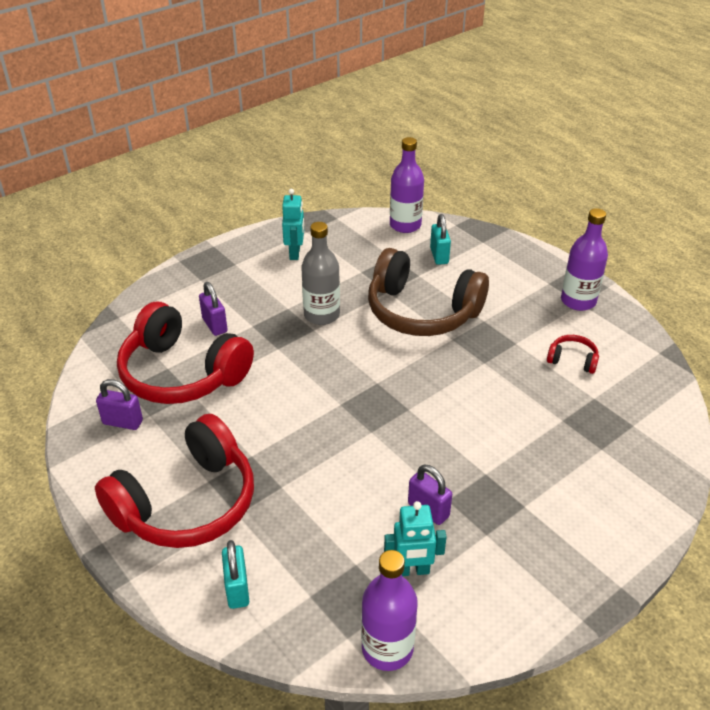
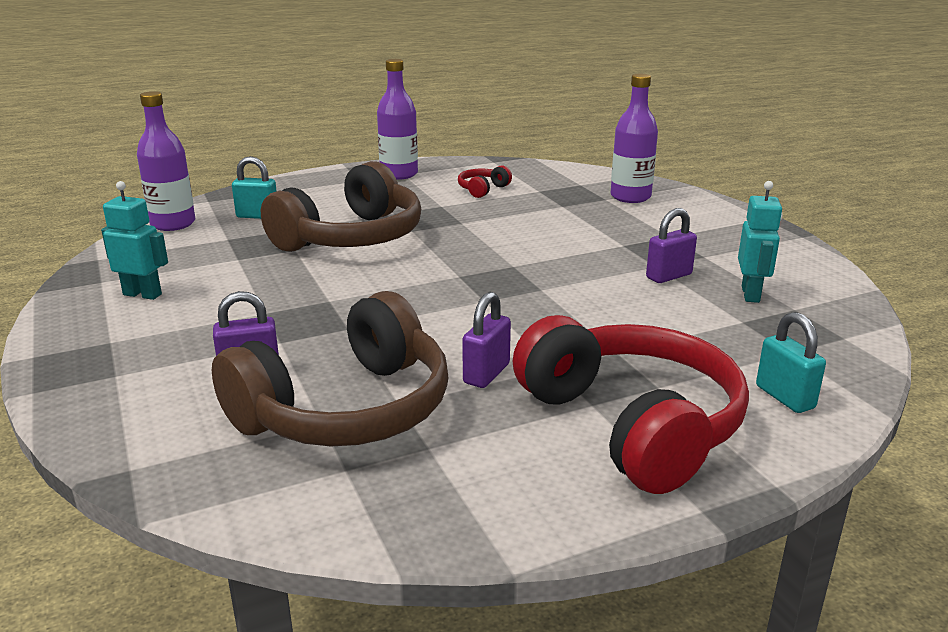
camera: 75 degrees left, 15 degrees down
purple padlock [96,379,143,430] -> purple padlock moved to [462,292,511,388]
red headphones [117,302,254,404] -> brown headphones [212,291,449,446]
turquoise padlock [222,540,249,609] -> turquoise padlock turned 60 degrees clockwise [756,312,826,413]
grey bottle [301,222,340,325] -> none
purple bottle [361,550,418,671] -> purple bottle moved to [611,74,658,203]

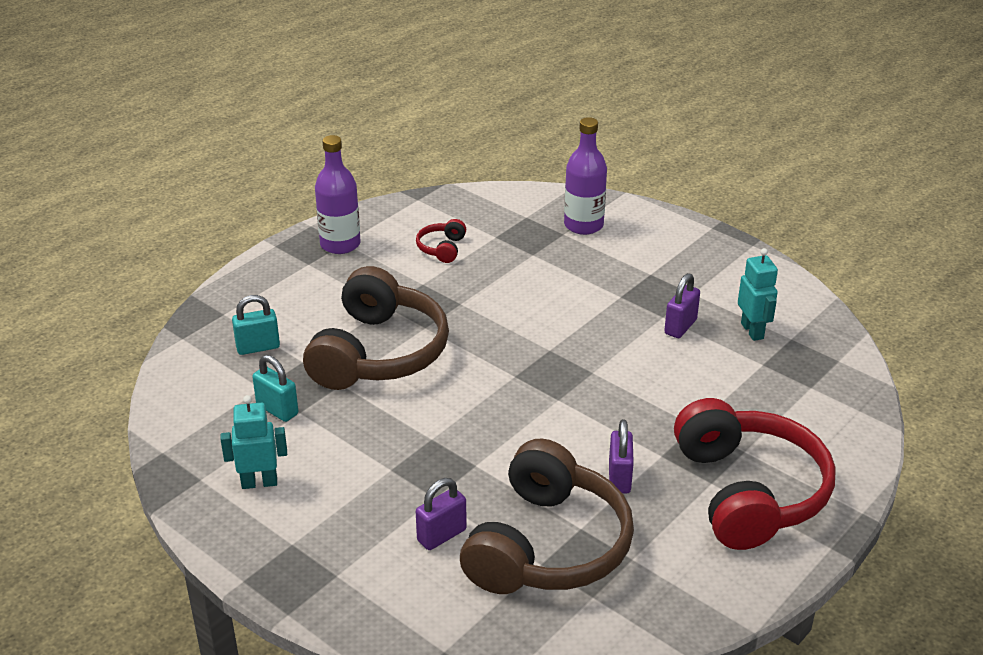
camera: 25 degrees left, 10 degrees up
purple bottle [137,91,195,231] -> none
red headphones [513,315,749,494] -> red headphones turned 45 degrees clockwise [674,398,835,550]
turquoise padlock [756,312,826,413] -> turquoise padlock moved to [252,355,298,422]

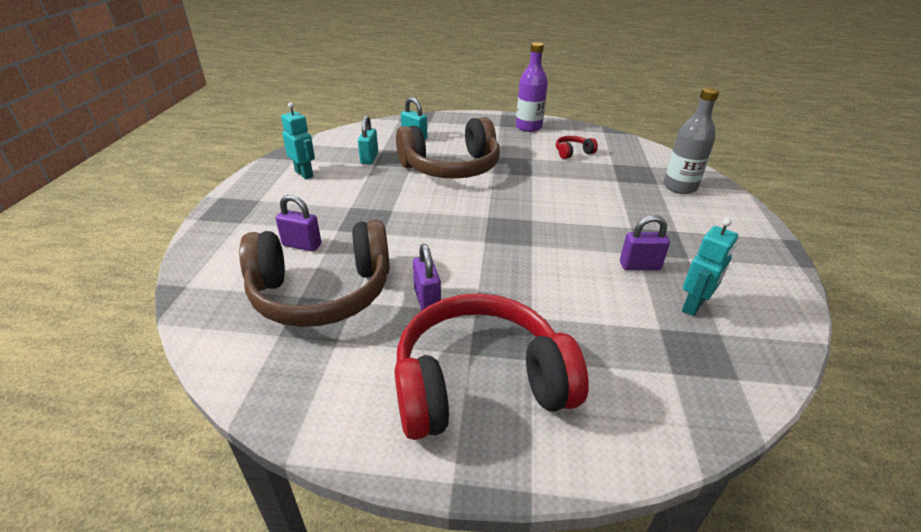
camera: 55 degrees right, 0 degrees up
purple bottle [564,117,607,235] -> grey bottle [664,87,719,194]
purple padlock [609,419,634,493] -> purple padlock turned 75 degrees counterclockwise [413,244,441,310]
red headphones [674,398,835,550] -> red headphones turned 150 degrees counterclockwise [394,294,589,440]

